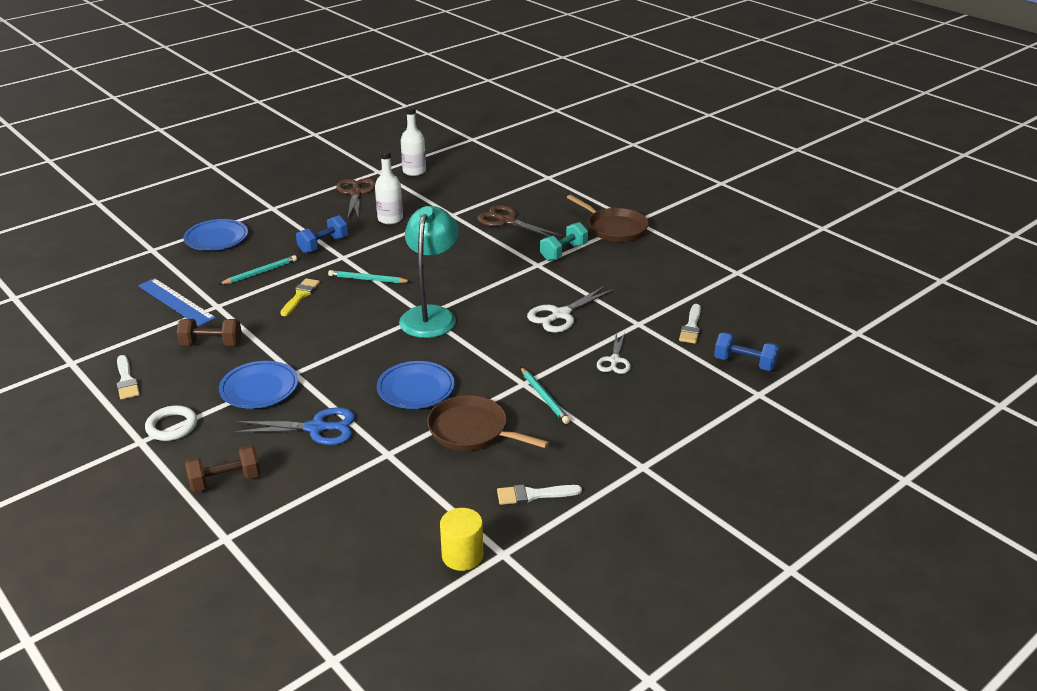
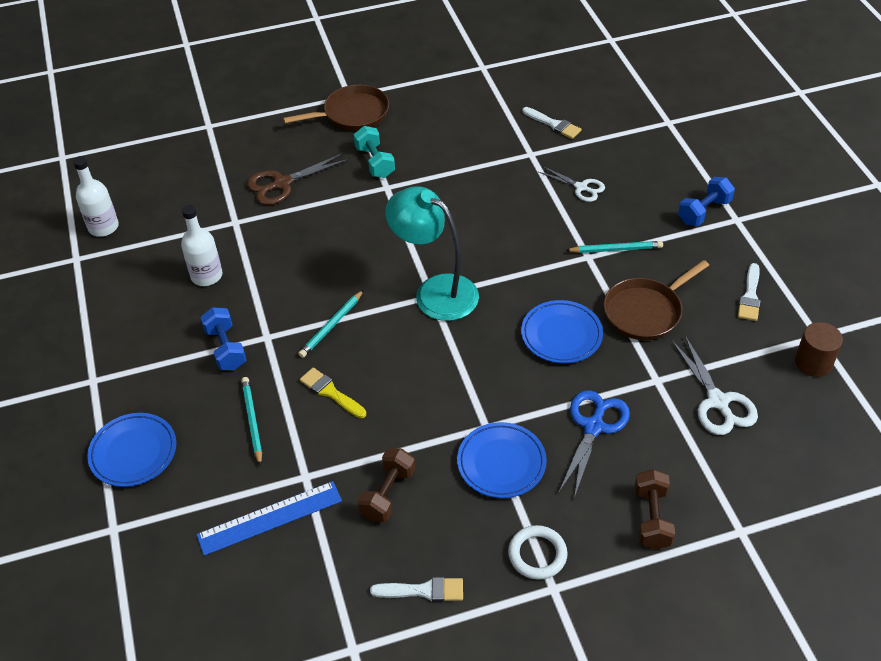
camera: 65 degrees left, 15 degrees up
brown scissors [336,178,376,220] -> none
yellow cylinder [440,508,483,571] -> brown cylinder [795,322,843,377]
white scissors [527,286,614,333] -> white scissors moved to [671,336,758,435]
blue dumbbell [714,332,779,371] -> blue dumbbell moved to [678,177,735,226]

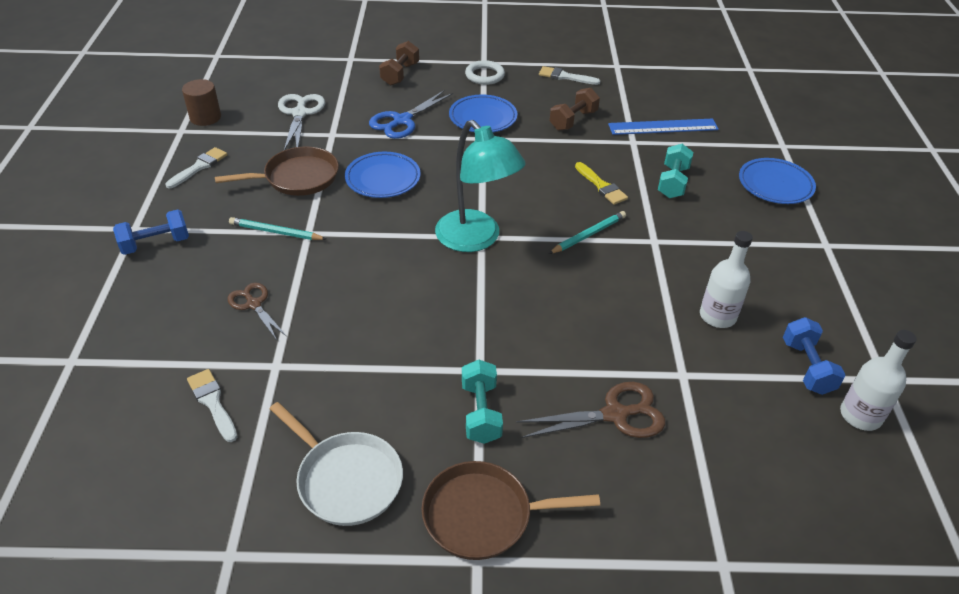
camera: 165 degrees left, 5 degrees down
blue dumbbell [200,307,246,370] -> blue dumbbell moved to [783,317,846,395]
turquoise pencil [241,377,262,466] -> turquoise dumbbell [658,144,694,198]
white scissors [539,167,605,202] -> brown scissors [228,283,287,340]
none -> white pan [270,402,403,526]

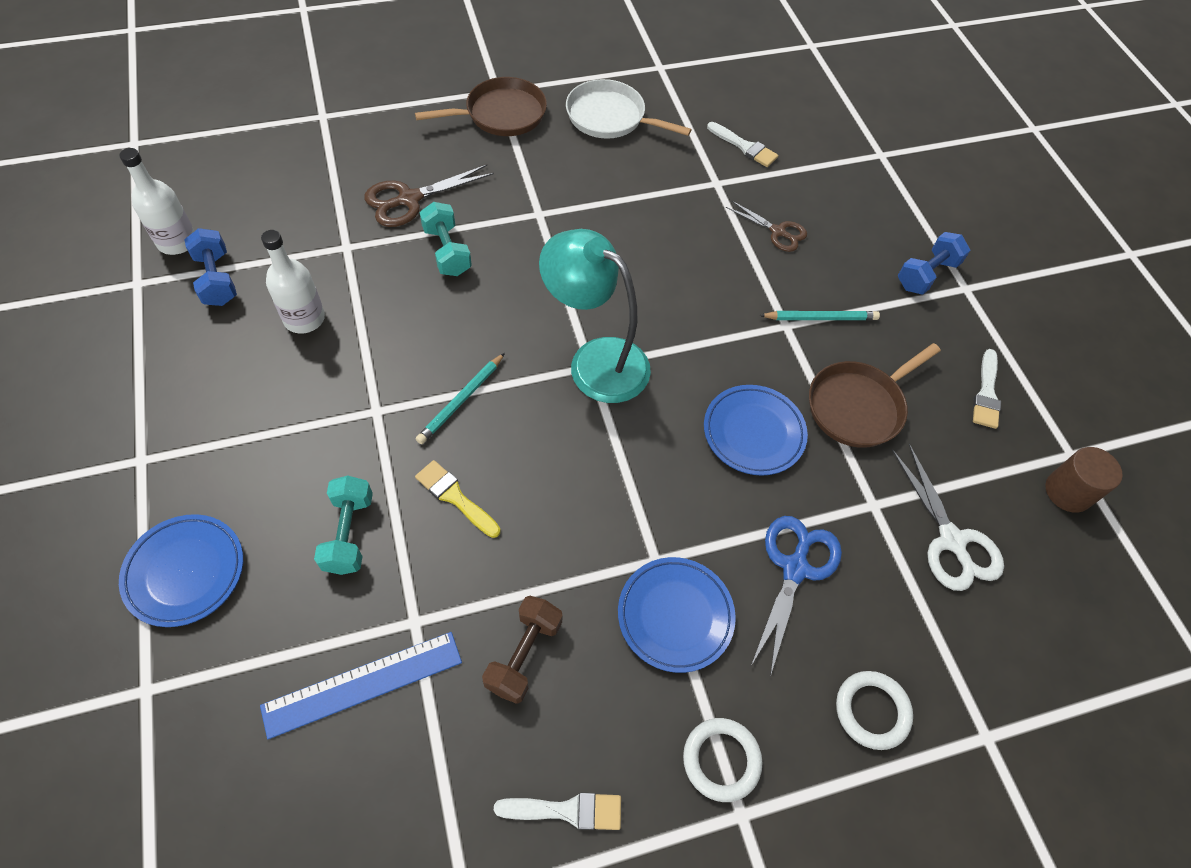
camera: 160 degrees right, 15 degrees up
brown dumbbell [379,41,419,85] -> white ring [836,671,913,750]
turquoise dumbbell [462,360,503,444] -> turquoise dumbbell moved to [419,202,472,276]

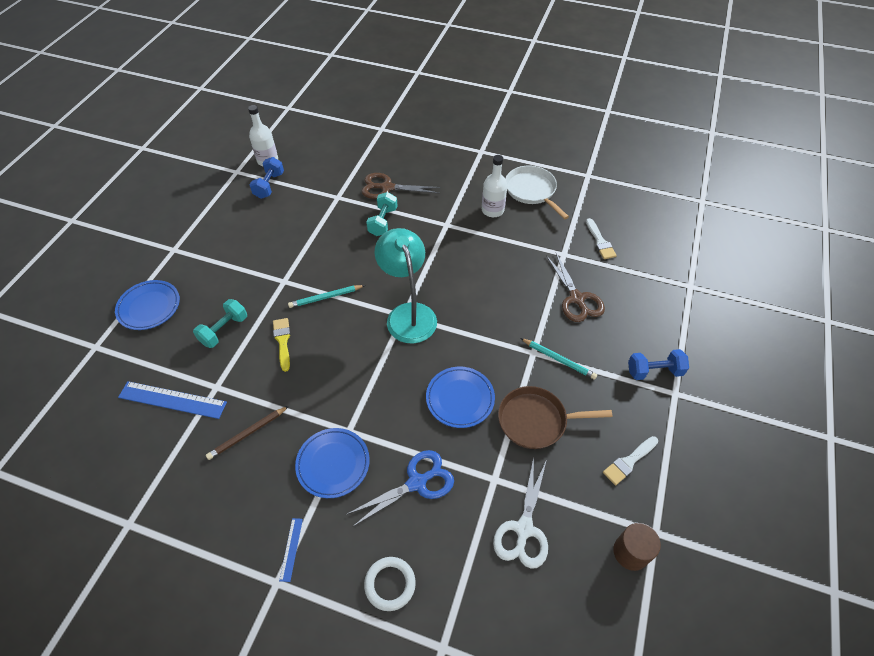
camera: 40 degrees right, 5 degrees down
white bottle [261,230,325,334] -> white bottle moved to [482,155,507,217]
brown pan [415,77,547,136] -> none
brown dumbbell [482,596,563,704] -> brown pencil [206,406,289,460]
white brush [494,793,621,830] -> none
white ring [683,718,762,802] -> blue ruler [279,518,303,582]
brown scissors [726,200,807,252] -> brown scissors [546,253,605,322], size x1.52

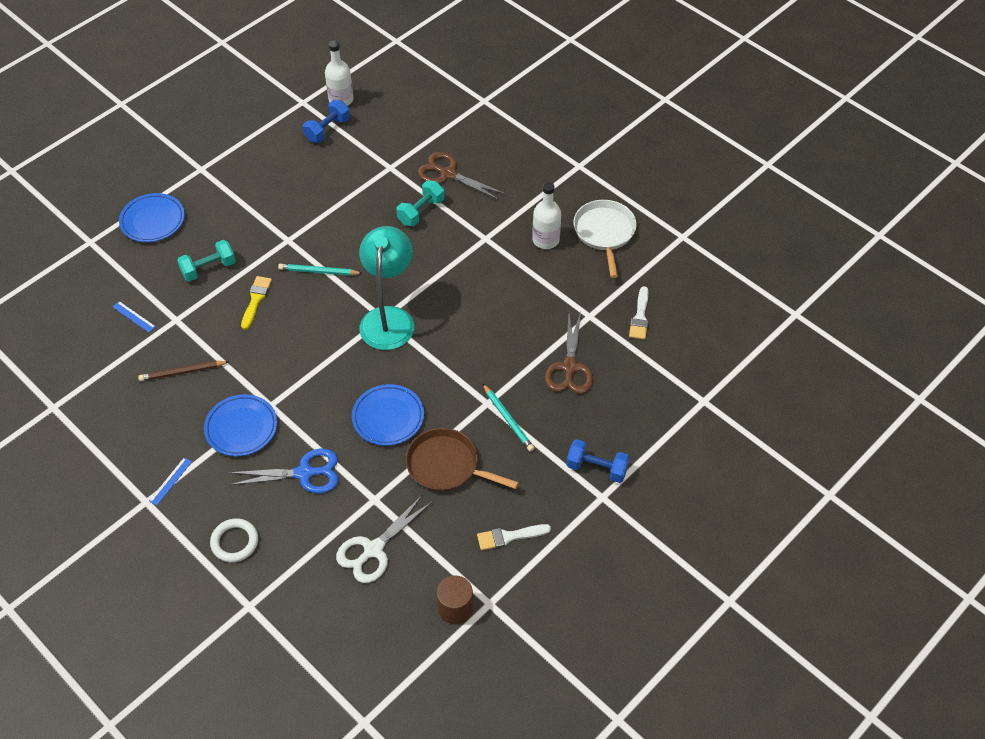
camera: 25 degrees right, 0 degrees up
blue ruler [118,381,227,419] -> blue ruler [113,301,156,332], size x0.49

